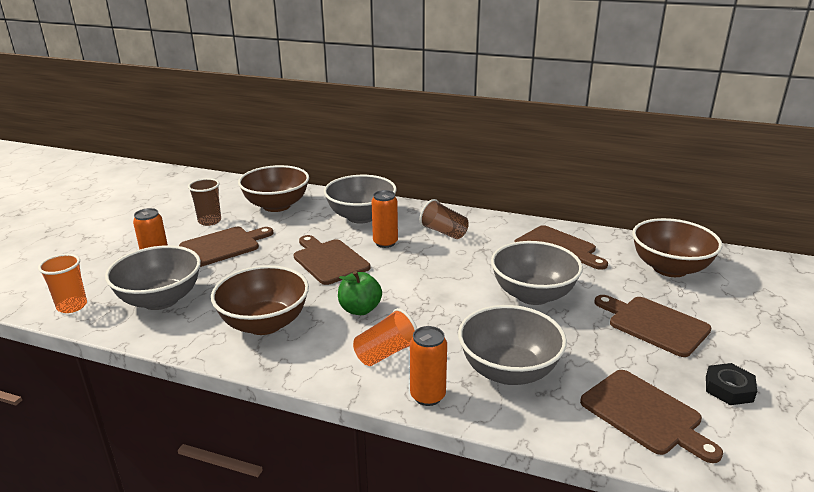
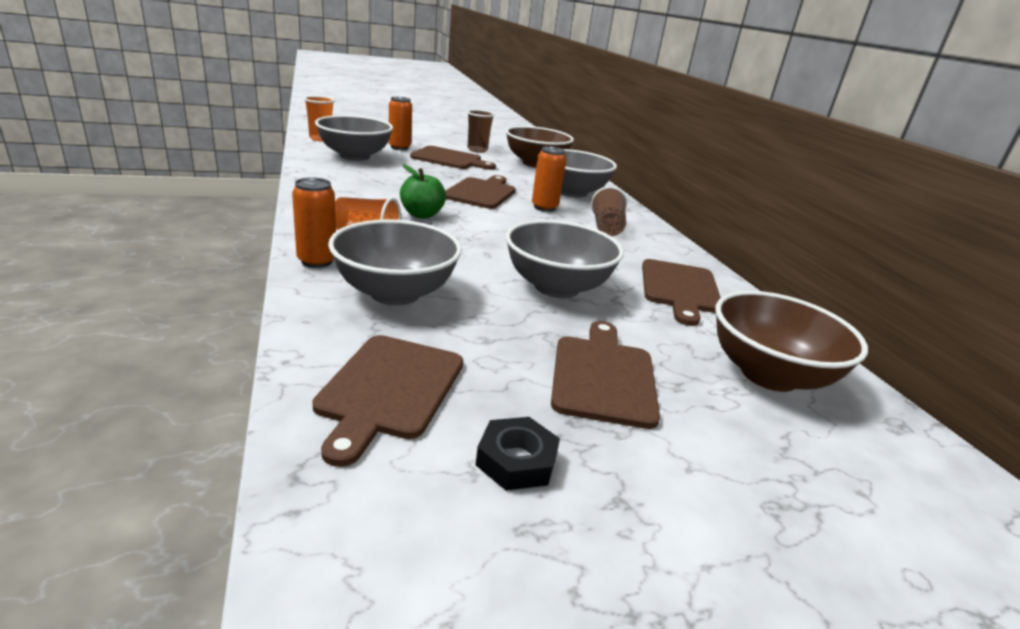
camera: 50 degrees right, 0 degrees up
brown bowl [211,265,309,335] -> none

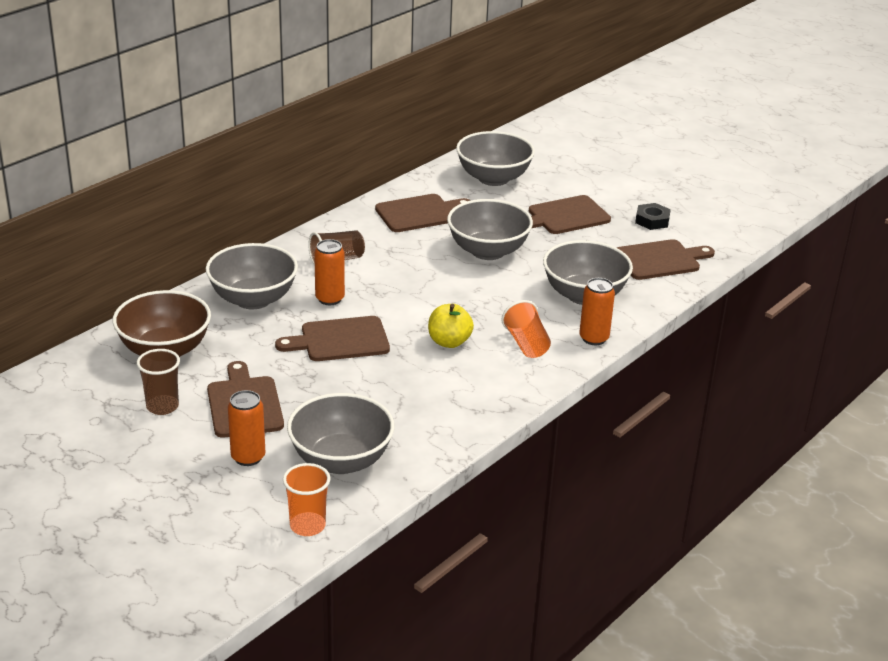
camera: 120 degrees left, 5 degrees up
green apple [400,164,446,219] -> yellow apple [428,304,474,348]
brown bowl [716,291,868,392] -> grey bowl [456,131,535,186]

